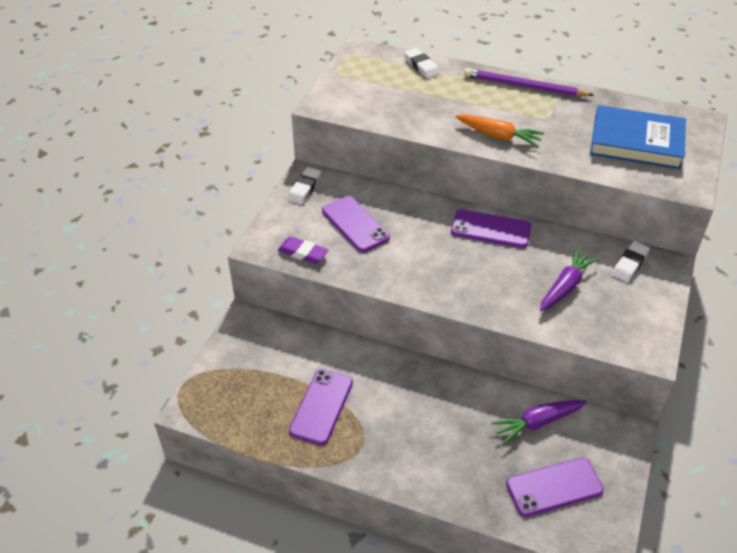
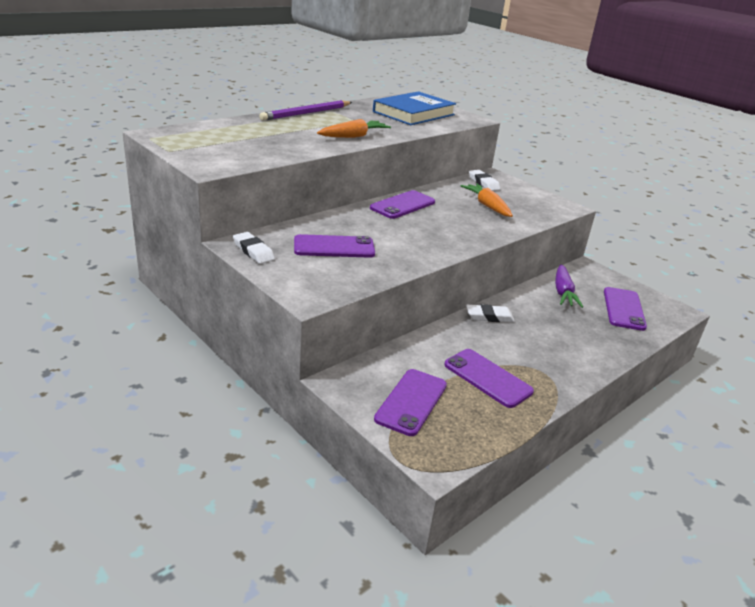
camera: 65 degrees left, 15 degrees down
purple eraser [278,236,328,264] -> none
white eraser [404,48,440,79] -> white eraser moved to [466,304,515,322]
purple carrot [540,248,599,311] -> orange carrot [461,183,513,217]
none -> purple phone [374,369,447,436]

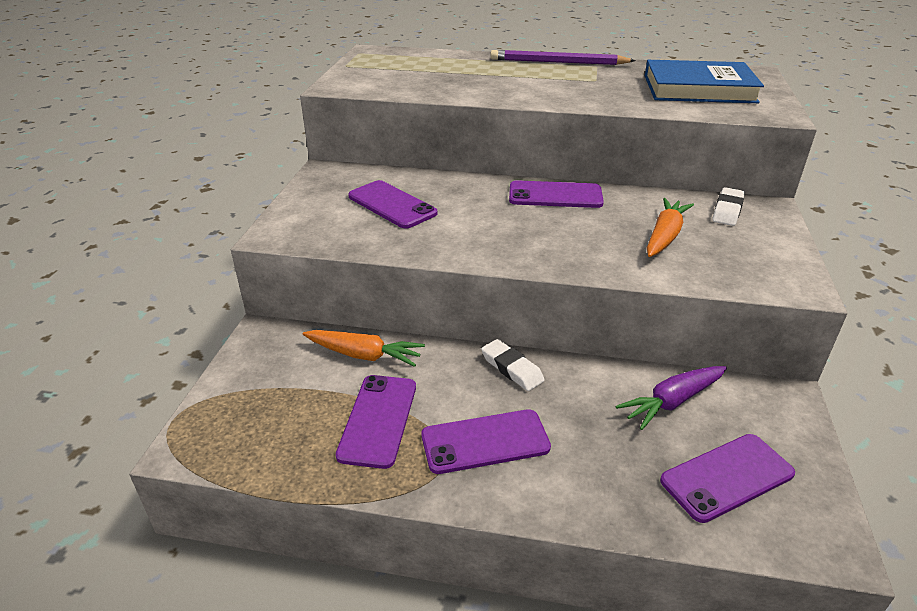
camera: 55 degrees right, 5 degrees up
white eraser [233,232,275,264] -> none
orange carrot [317,119,391,138] -> orange carrot moved to [303,330,425,367]
purple phone [374,369,447,436] -> purple phone moved to [421,409,551,474]

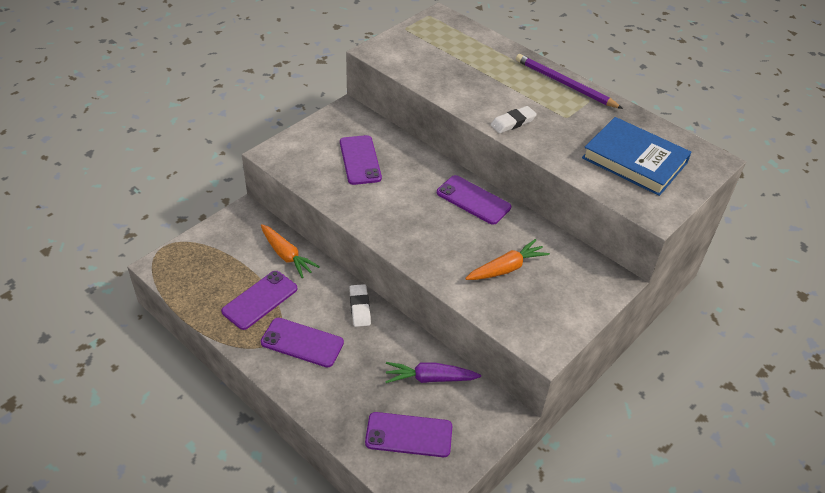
camera: 30 degrees right, 10 degrees up
white eraser [712,187,745,226] -> white eraser moved to [491,106,537,133]

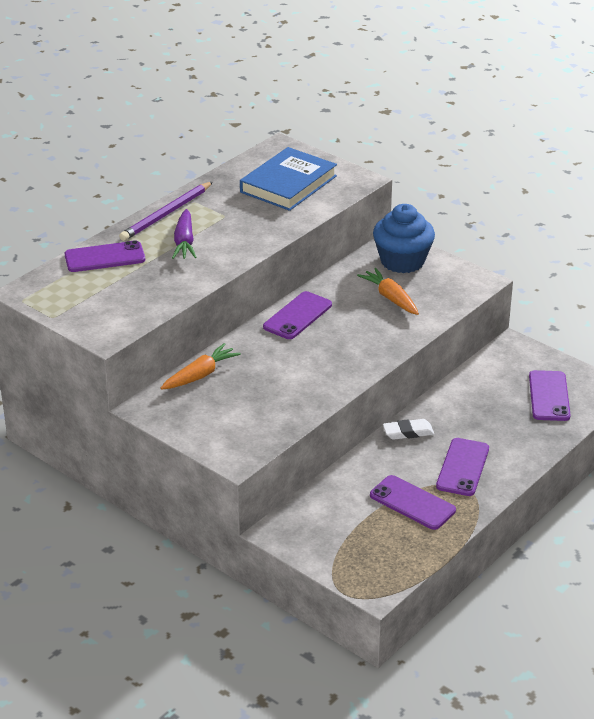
camera: 90 degrees left, 10 degrees down
orange carrot [261,224,320,278] -> orange carrot moved to [161,343,241,390]
purple phone [340,135,382,185] -> purple phone moved to [64,240,145,272]
purple carrot [385,362,481,383] -> purple carrot moved to [172,209,197,259]
white eraser [491,106,537,133] -> none
none -> blue cupcake [373,204,435,273]

